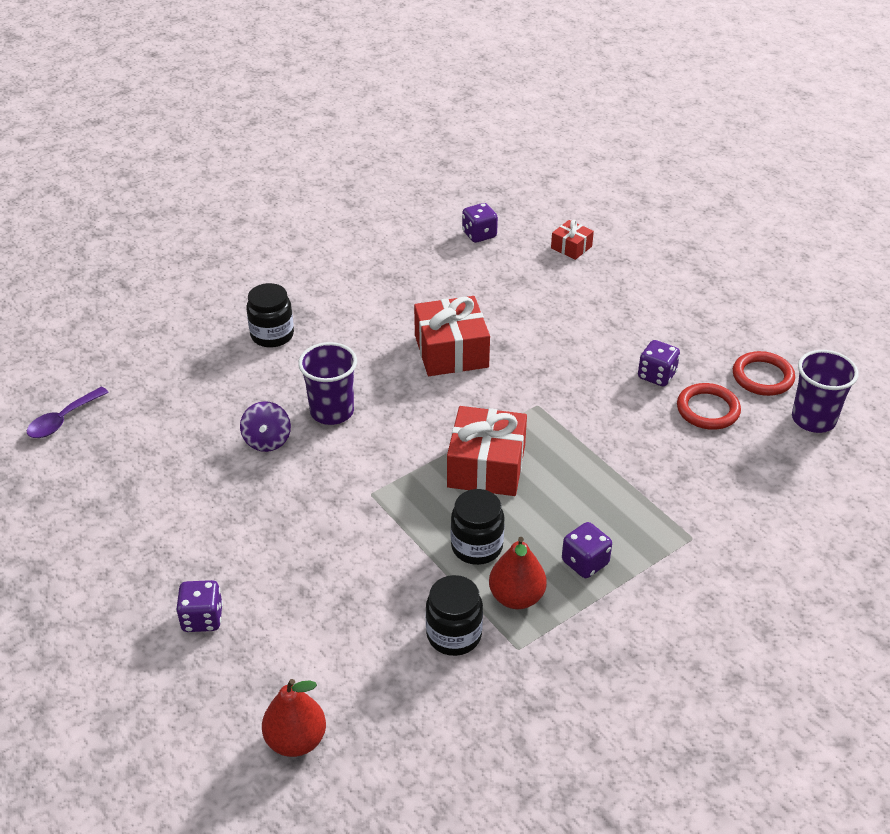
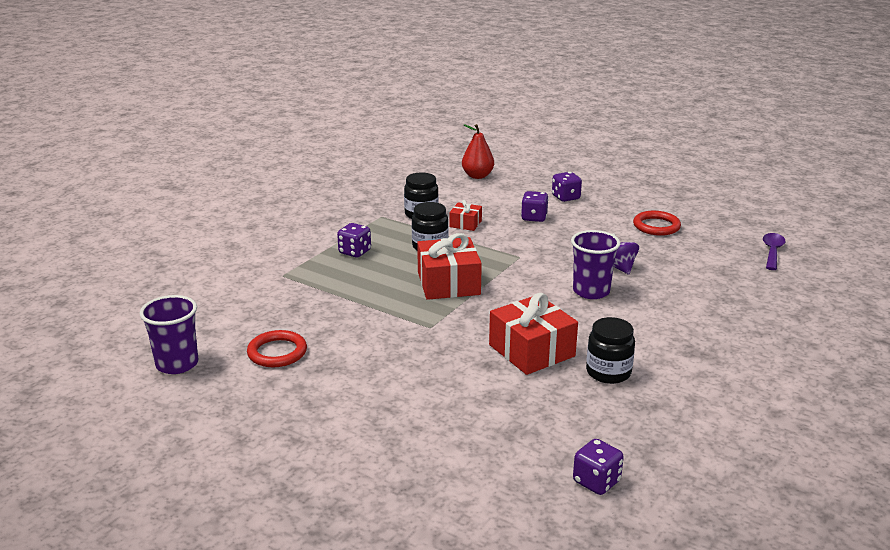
camera: 160 degrees right, 15 degrees down
black jar [246,283,294,348] -> black jar moved to [586,317,635,384]
red pear [489,537,547,609] -> none
red gift [551,220,594,260] -> red gift moved to [449,200,482,231]
purple dice [638,340,680,387] -> purple dice moved to [521,191,549,222]
red ring [733,351,795,396] -> red ring moved to [633,211,681,236]

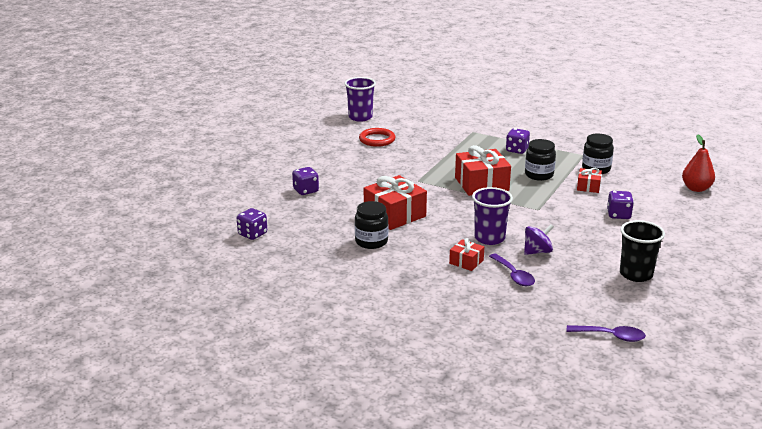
camera: 85 degrees right, 0 degrees up
purple dice [552,172,582,202] -> purple dice moved to [292,167,319,195]
red ring [633,211,681,236] -> black cup [620,220,665,282]
none -> red gift [449,238,484,271]
none -> purple spoon [489,254,535,286]

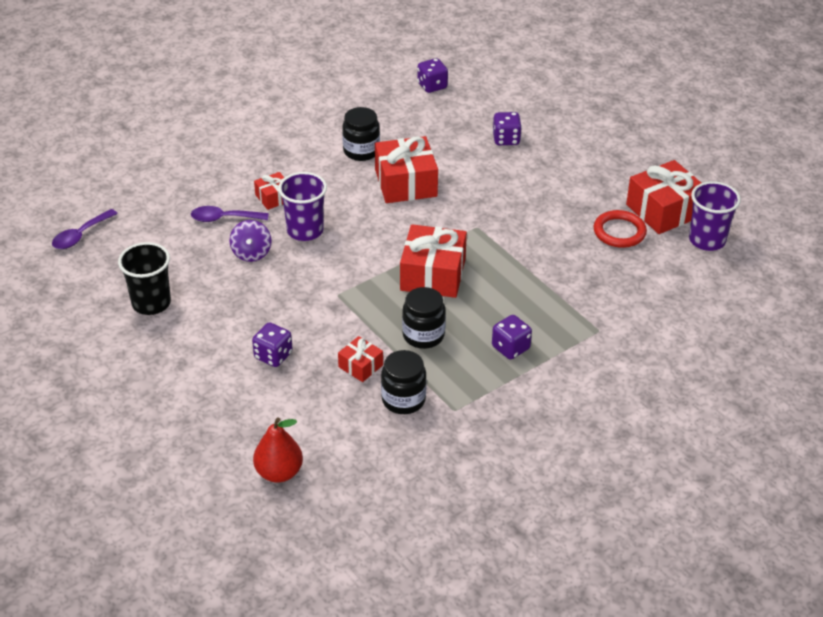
camera: 115 degrees right, 15 degrees up
none -> red gift [626,160,701,234]

